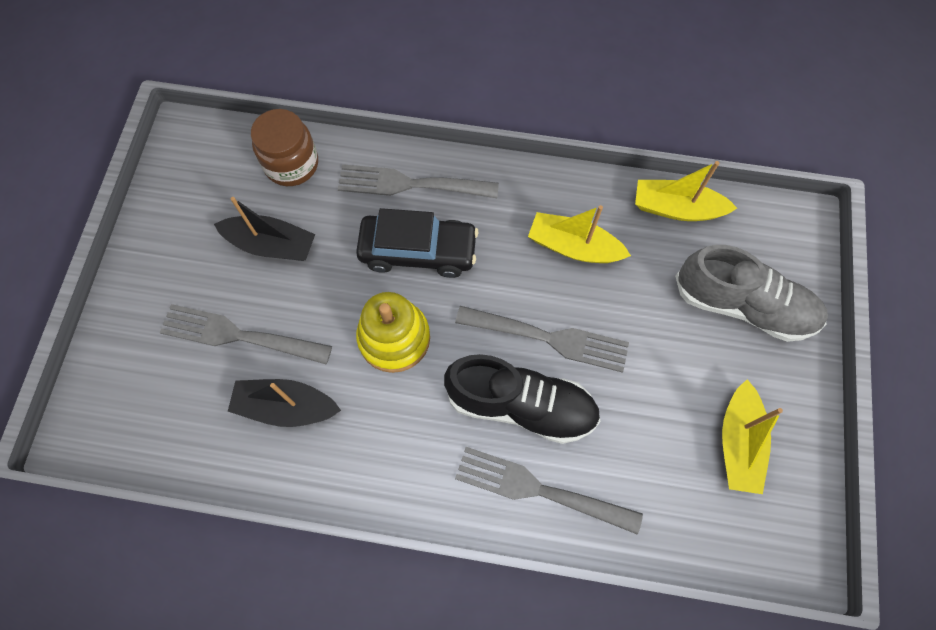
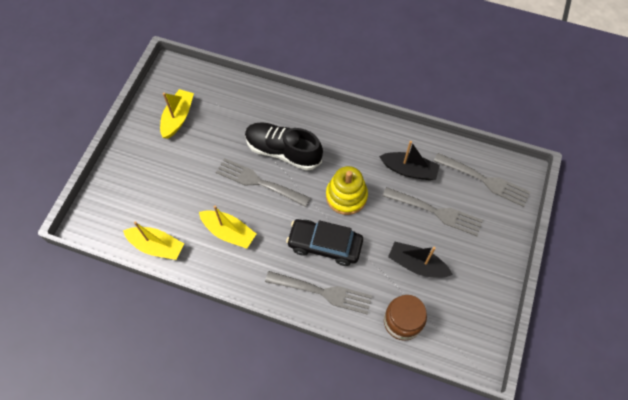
camera: 170 degrees left, 5 degrees down
grey fork [455,447,643,535] -> grey fork moved to [434,153,530,207]
grey shoe [675,245,828,342] -> none

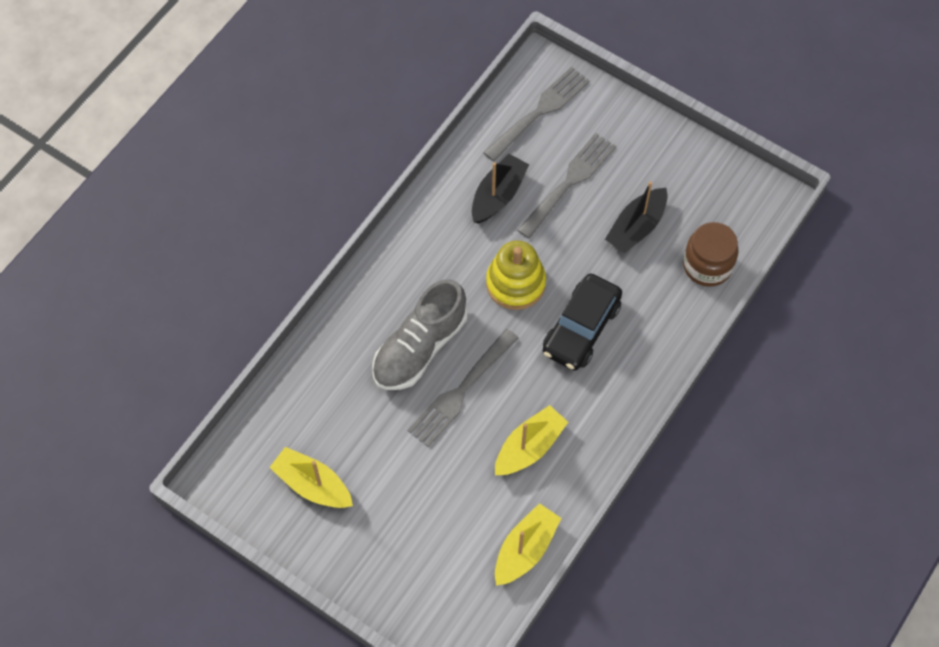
camera: 75 degrees left, 0 degrees up
black shoe [245,122,323,171] -> grey shoe [372,279,468,390]
grey fork [265,271,372,315] -> none

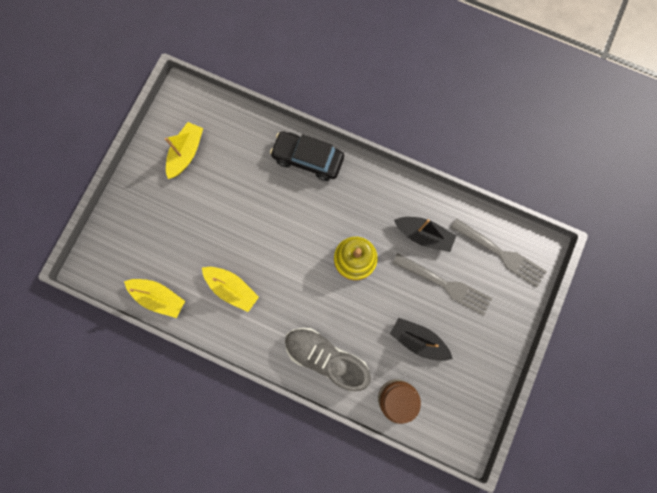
camera: 80 degrees right, 15 degrees up
grey shoe [372,279,468,390] -> grey shoe moved to [285,328,371,391]
grey fork [408,329,519,447] -> none
black car [543,273,622,371] -> black car moved to [270,131,344,181]

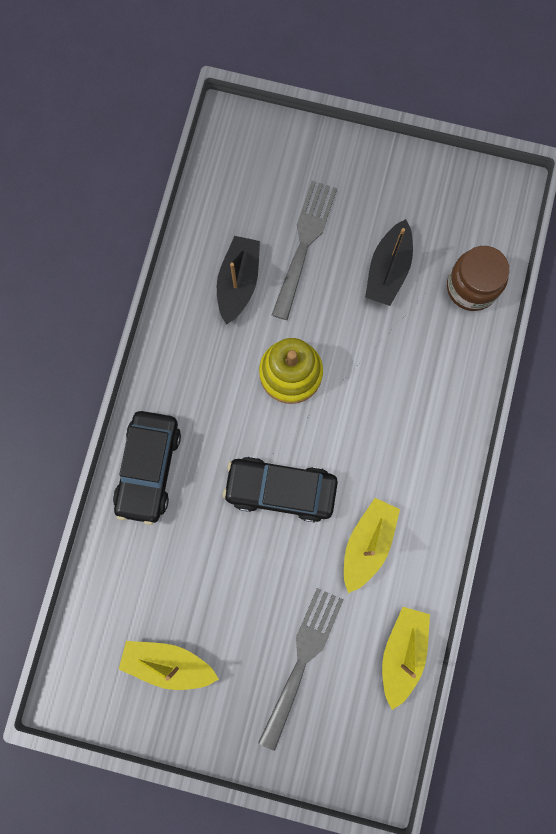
camera: 100 degrees left, 0 degrees up
grey shoe [285,328,371,391] -> none
grey fork [450,218,547,287] -> grey fork moved to [258,588,343,751]
none -> black car [223,457,338,522]

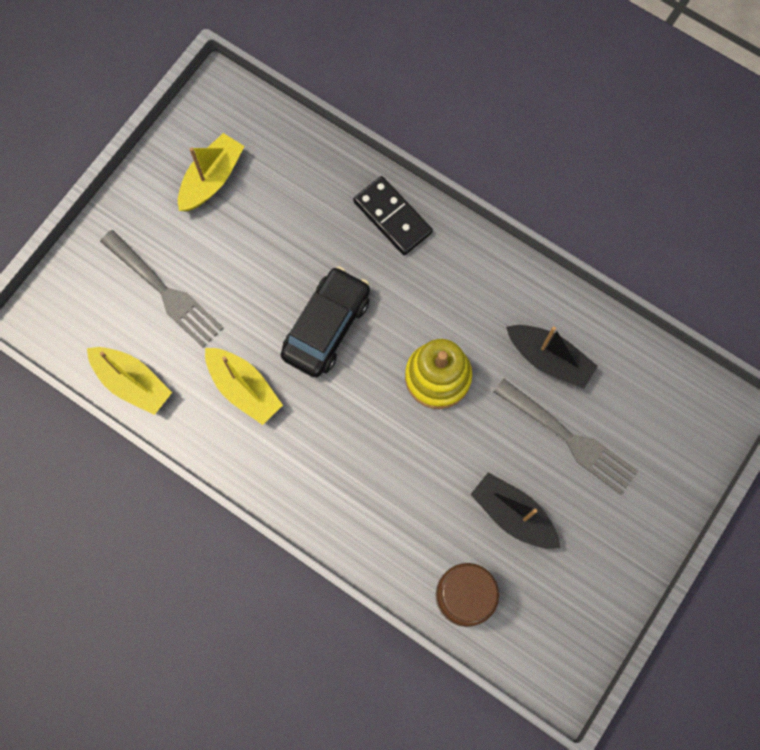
camera: 110 degrees right, 5 degrees down
black car [113,411,181,525] -> black domino [353,176,433,255]

